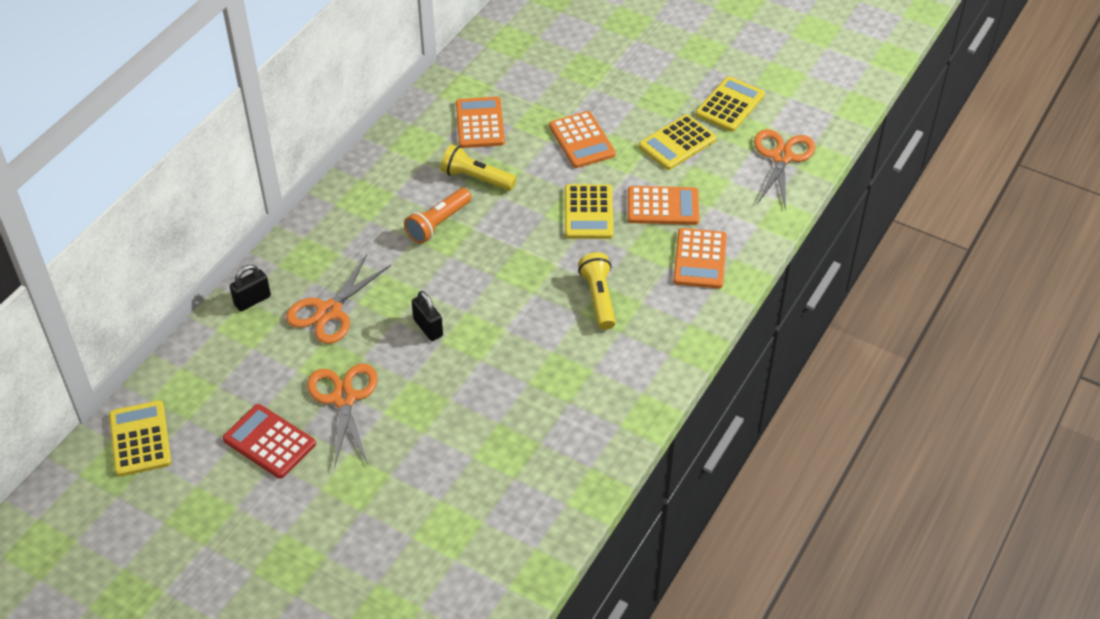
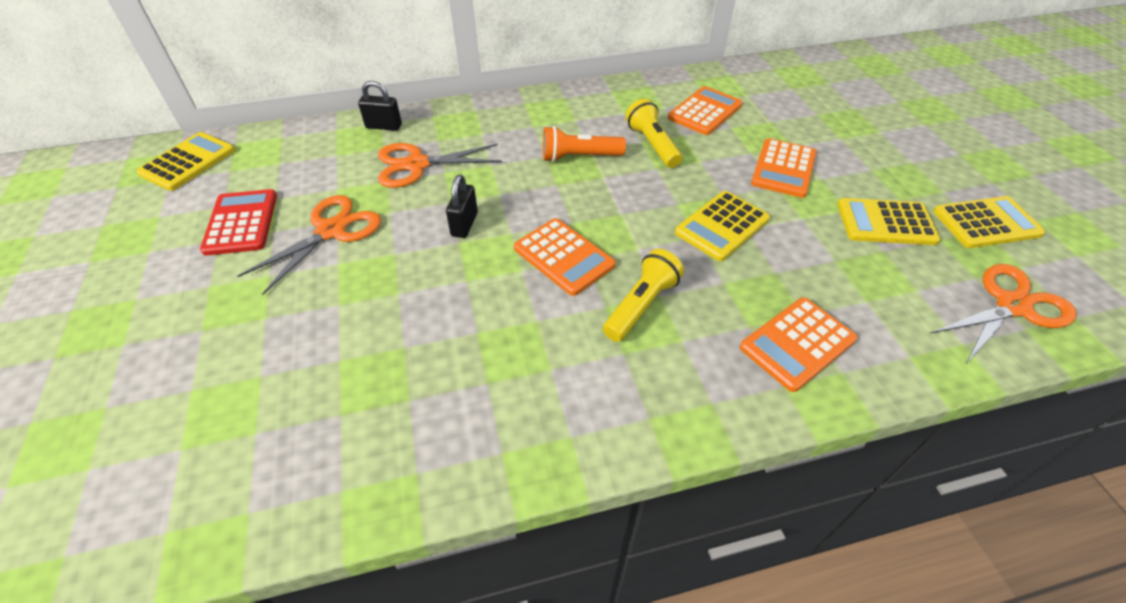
camera: 45 degrees right, 0 degrees up
orange calculator [628,186,699,225] -> orange calculator moved to [514,218,616,296]

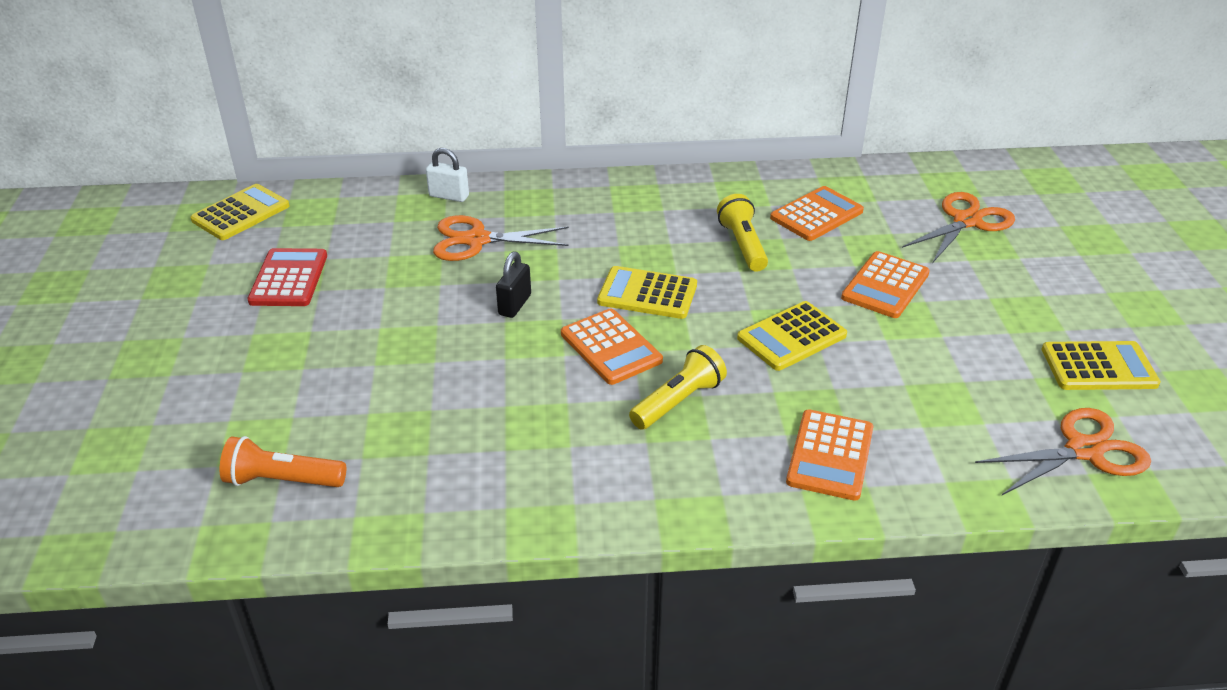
camera: 10 degrees right, 10 degrees down
orange scissors [238,195,381,295] -> orange scissors moved to [902,192,1015,263]
black padlock [358,81,402,131] -> white padlock [426,148,469,202]
orange flashlight [543,126,626,162] -> orange flashlight moved to [220,436,346,487]
orange calculator [740,297,857,392] -> orange calculator turned 45 degrees counterclockwise [786,409,873,501]
yellow calculator [837,198,940,245] -> yellow calculator moved to [597,266,697,319]

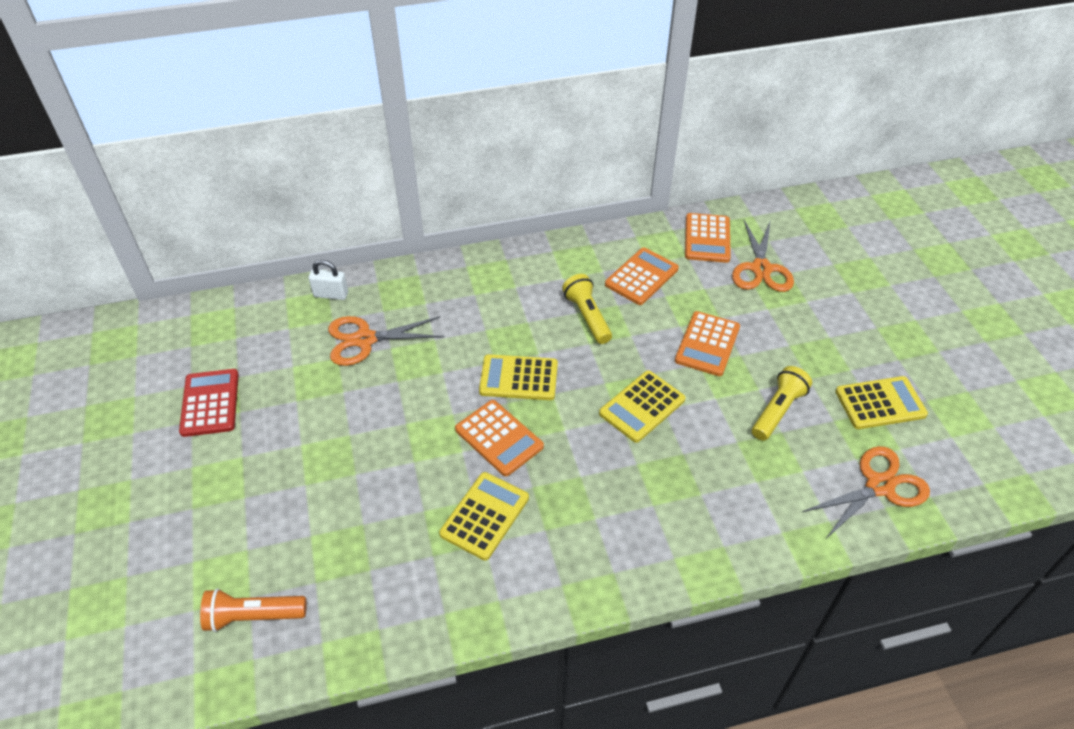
camera: 10 degrees left, 10 degrees up
yellow calculator [190,184,290,240] -> yellow calculator moved to [439,472,529,561]
black padlock [496,251,531,318] -> none
yellow flashlight [629,345,727,429] -> yellow flashlight moved to [752,366,812,441]
orange calculator [786,409,873,501] -> orange calculator moved to [685,213,731,263]
orange scissors [902,192,1015,263] -> orange scissors turned 150 degrees clockwise [732,220,794,292]

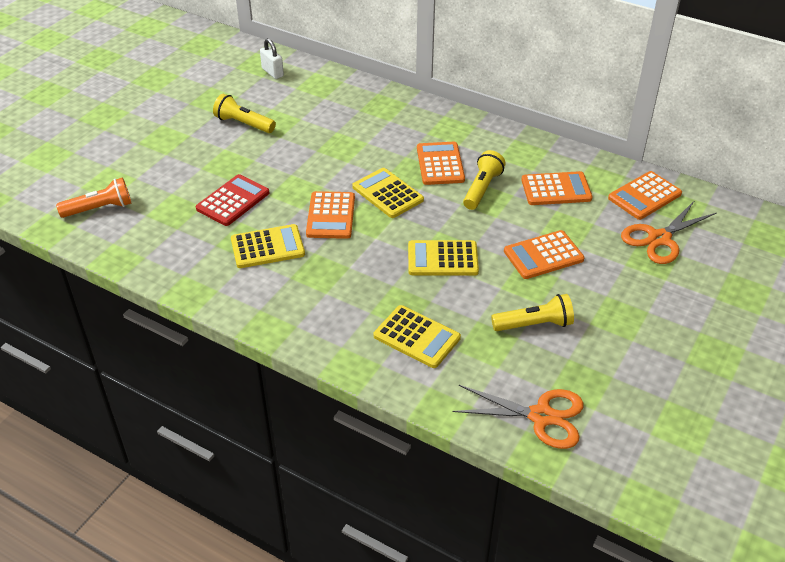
camera: 45 degrees right, 5 degrees down
red calculator [179,369,239,437] -> red calculator moved to [196,174,269,226]
orange flashlight [200,588,306,632] -> orange flashlight turned 120 degrees clockwise [56,177,131,218]
white padlock [309,260,348,300] -> white padlock moved to [260,38,284,79]
orange scissors [328,316,444,366] -> none
yellow calculator [836,376,928,429] -> yellow calculator moved to [374,305,461,368]
none -> yellow flashlight [213,94,276,133]
none -> orange calculator [417,142,465,185]

